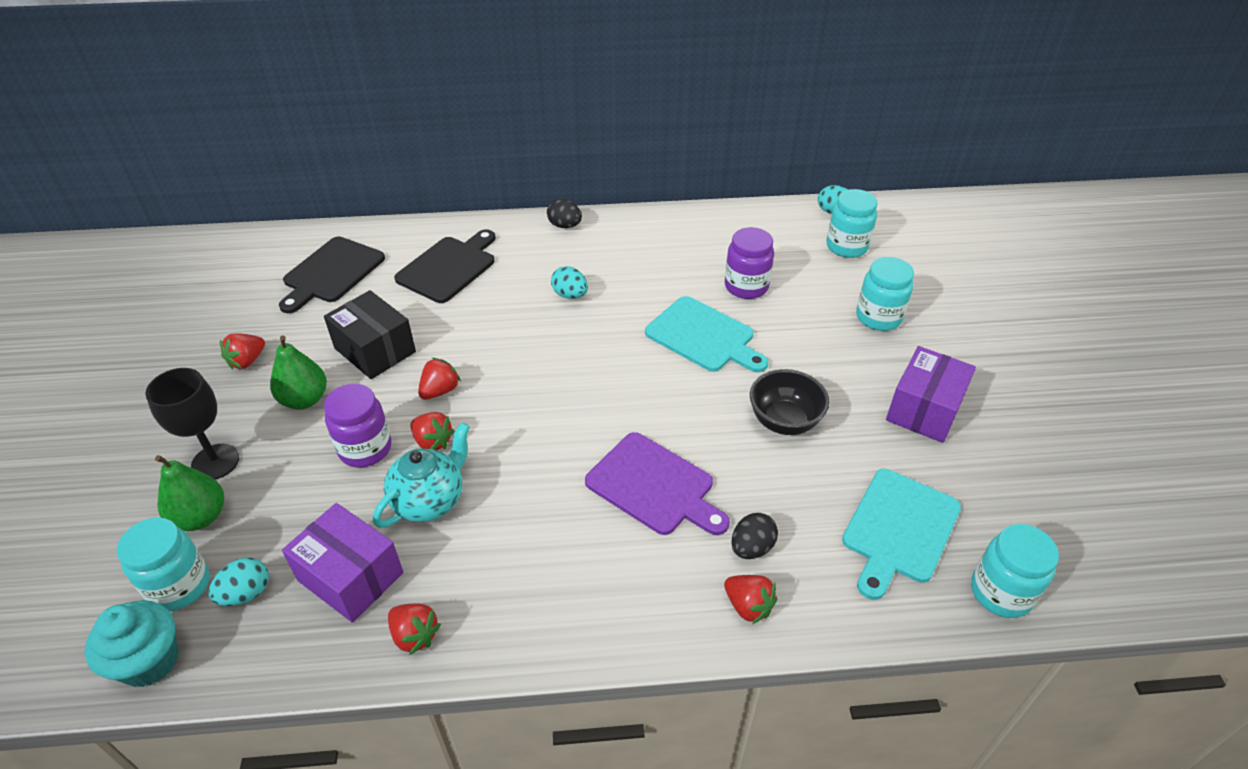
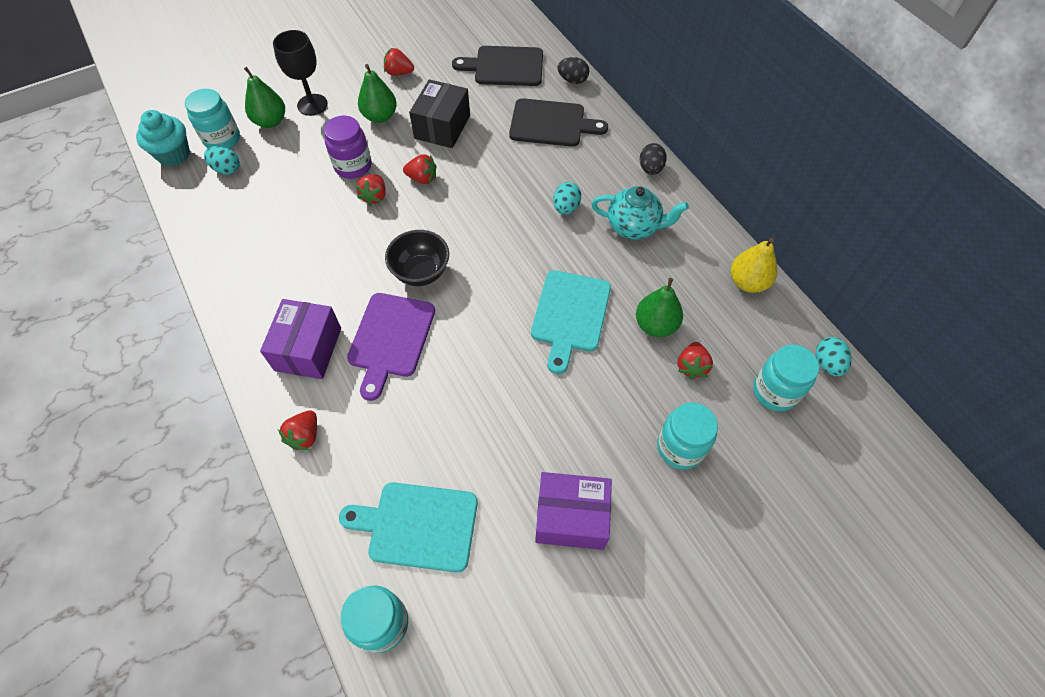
camera: 65 degrees right, 15 degrees up
purple box [282,503,403,623] -> purple box moved to [260,299,341,379]
turquoise teapot [373,422,470,528] -> turquoise teapot moved to [591,186,689,240]
red strawberry [388,603,441,655] -> red strawberry moved to [678,342,713,379]
purple jar [725,227,774,299] -> green pear [636,278,683,337]
black egg [731,513,778,559] -> black egg moved to [557,57,589,84]
black bowl [750,369,829,435] -> black bowl moved to [385,230,449,286]
none -> yellow pear [731,238,777,293]

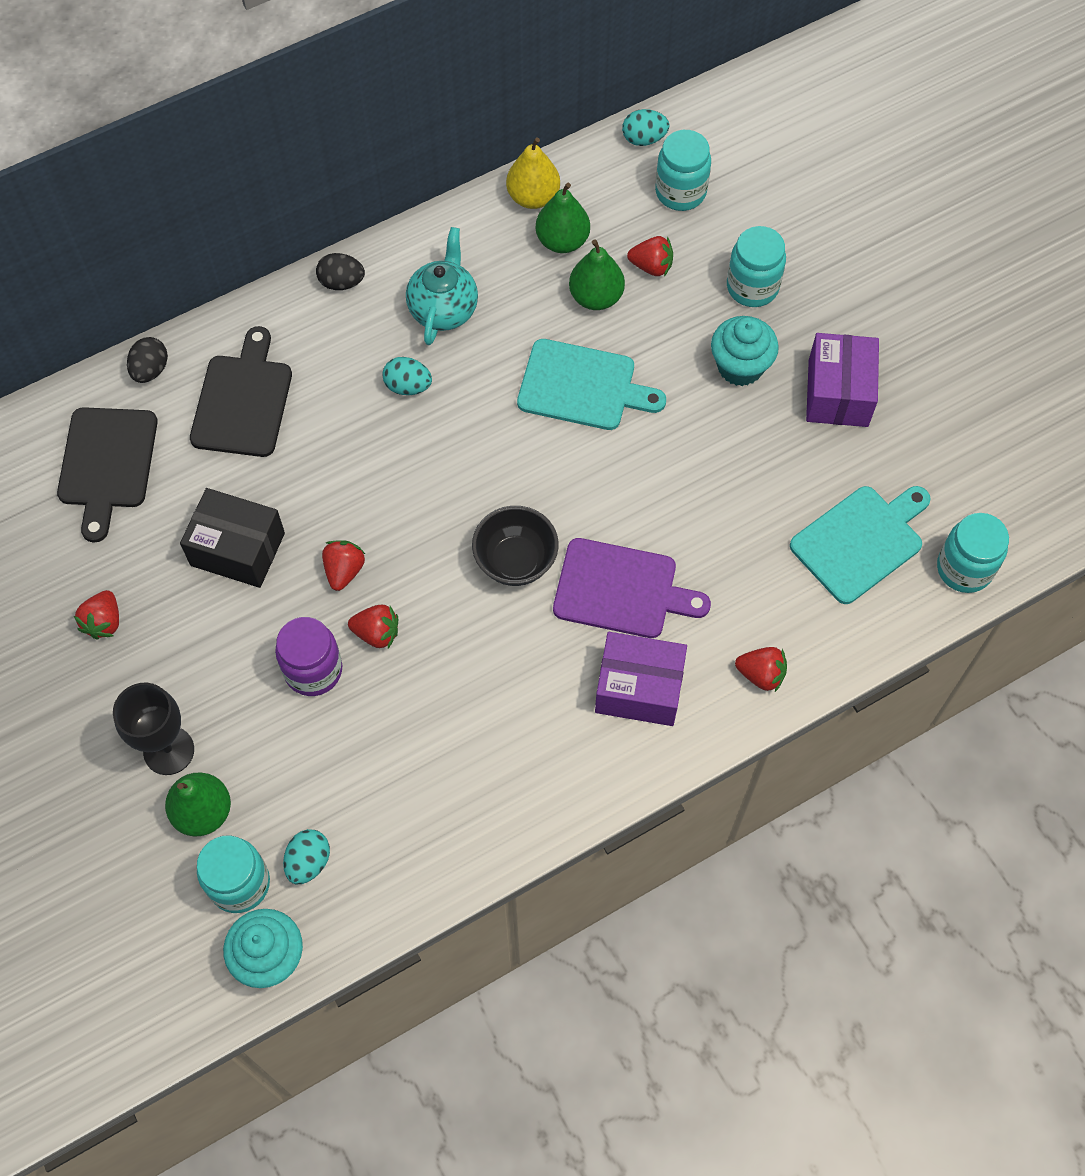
camera: 90 degrees left, 5 degrees up
turquoise cutting board [339,482,478,573] -> turquoise cutting board turned 135 degrees counterclockwise [790,486,931,604]
green pear [358,64,397,123] -> green pear moved to [536,183,590,253]
none -> turquoise cupcake [711,316,779,386]

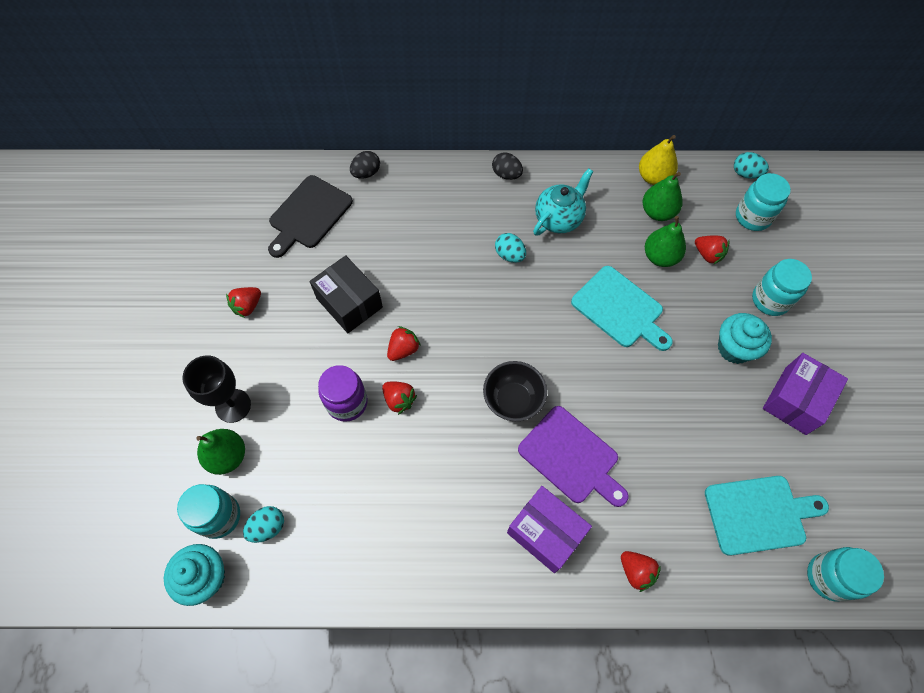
camera: 30 degrees right, 0 degrees up
black cutting board [190,326,292,457] -> none

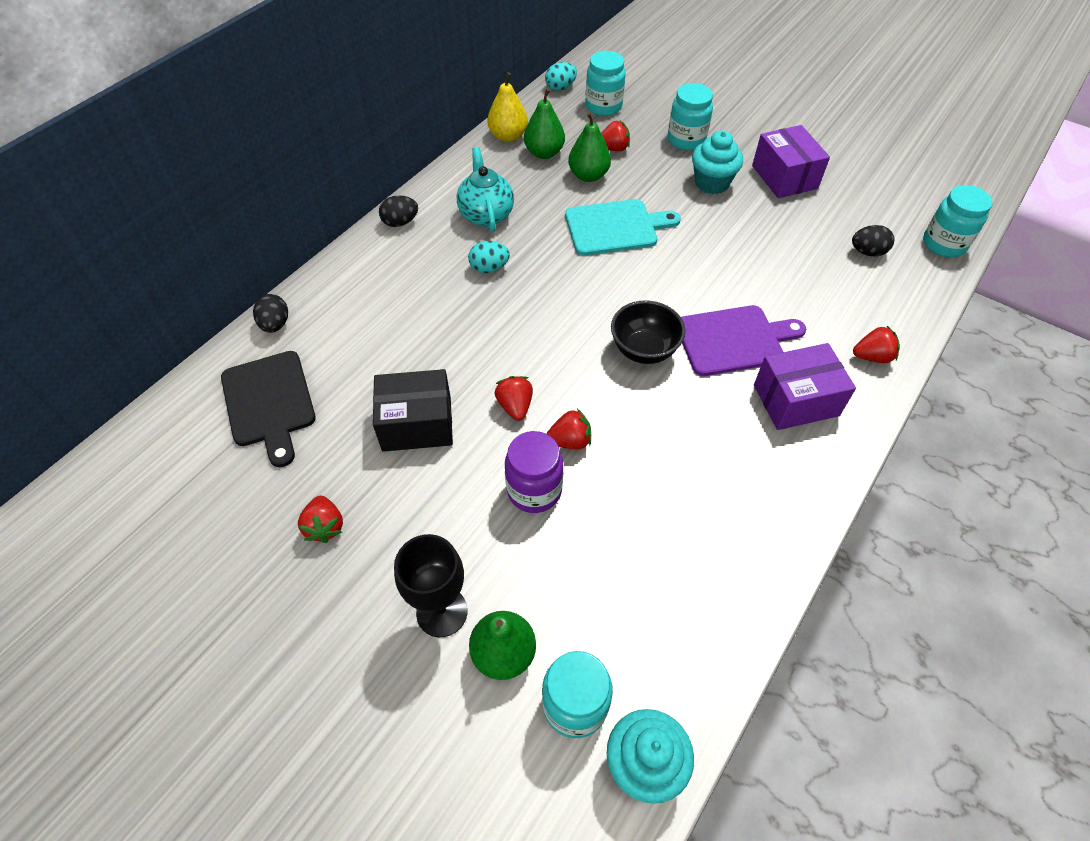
camera: 55 degrees left, 10 degrees down
turquoise egg [243,506,284,543] -> none
turquoise cutting board [705,476,829,556] -> black egg [852,225,894,257]

